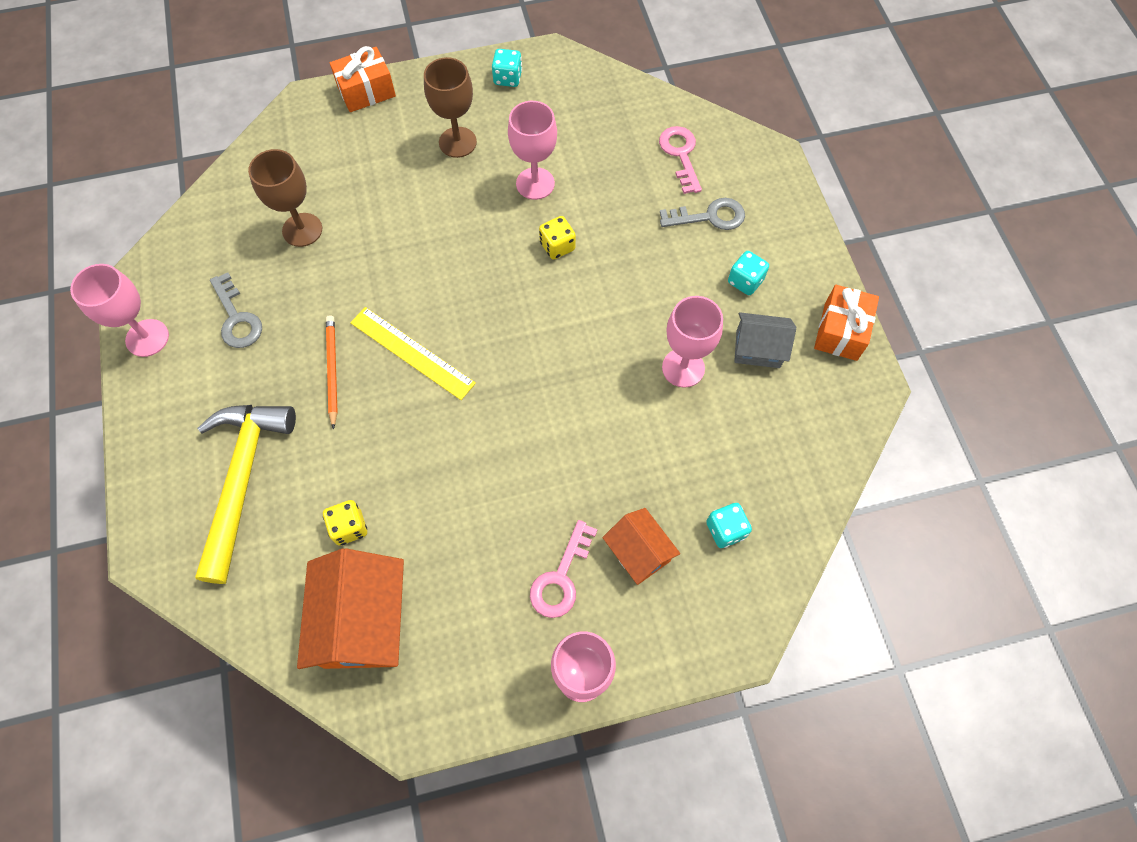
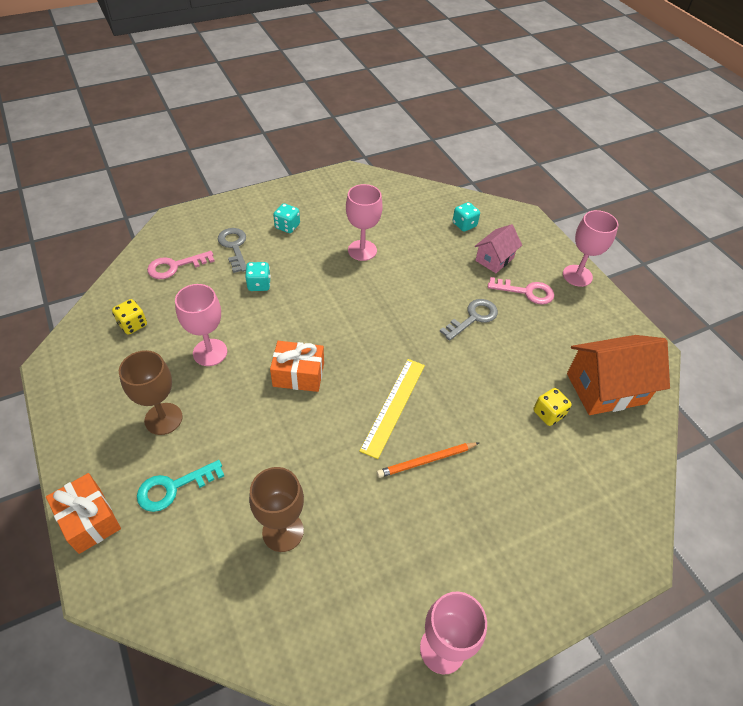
camera: 105 degrees left, 15 degrees down
yellow hammer [195,405,296,584] -> none
grey key [210,272,262,348] -> grey key moved to [440,299,498,341]
turquoise dice [492,49,522,87] -> turquoise dice moved to [245,262,271,291]
yellow dice [539,216,576,259] -> yellow dice moved to [112,299,147,335]
orange house [602,508,680,585] -> pink house [474,224,522,273]
grey house [734,312,796,368] -> none
orange gift [814,285,879,361] -> orange gift moved to [270,341,324,392]
none -> turquoise key [137,460,224,512]

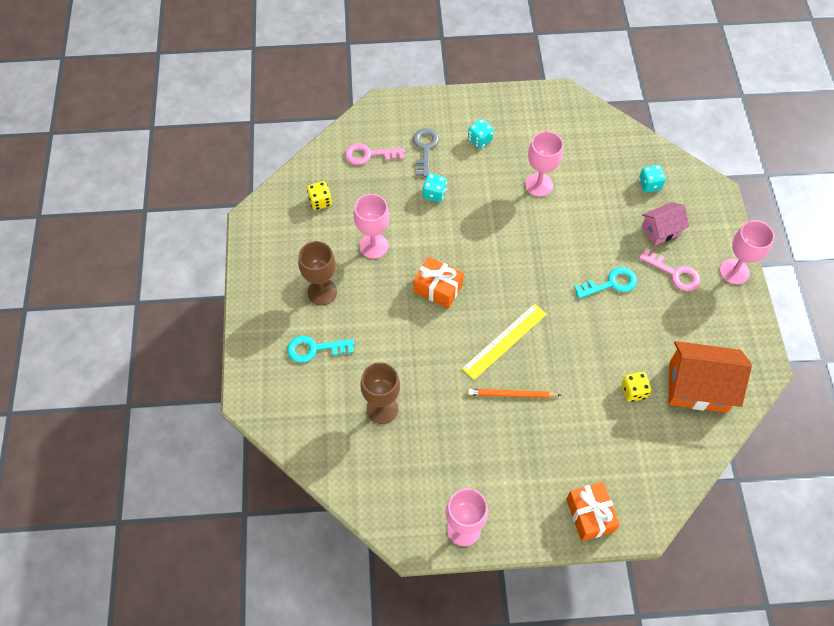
camera: 25 degrees right, 10 degrees up
orange gift [46,473,121,554] -> orange gift moved to [566,482,620,541]
grey key [440,299,498,341] -> turquoise key [574,267,637,299]

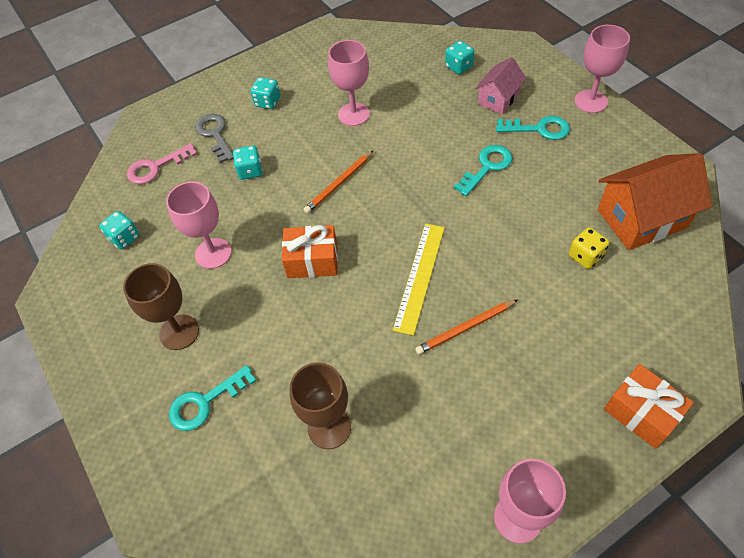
camera: 25 degrees left, 5 degrees down
yellow dice [307,181,332,210] -> turquoise dice [99,211,140,250]
pink key [639,248,700,291] -> turquoise key [496,116,570,140]
none -> orange pencil [303,151,373,214]

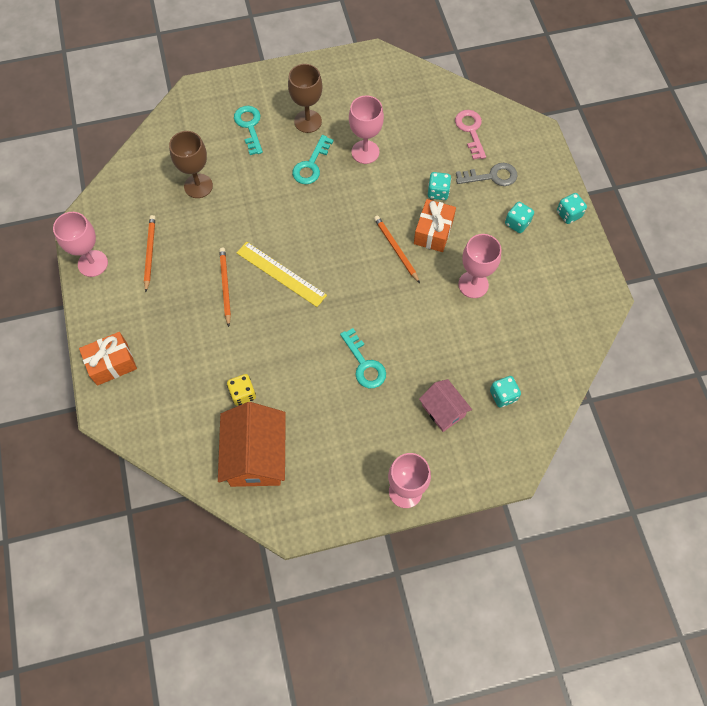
camera: 105 degrees right, 10 degrees up
turquoise dice [99,211,140,250] -> turquoise dice moved to [557,193,587,224]
orange gift [282,225,338,278] -> orange gift moved to [414,199,456,252]
turquoise key [496,116,570,140] -> turquoise key moved to [292,135,334,184]
none -> orange pencil [144,215,155,292]

